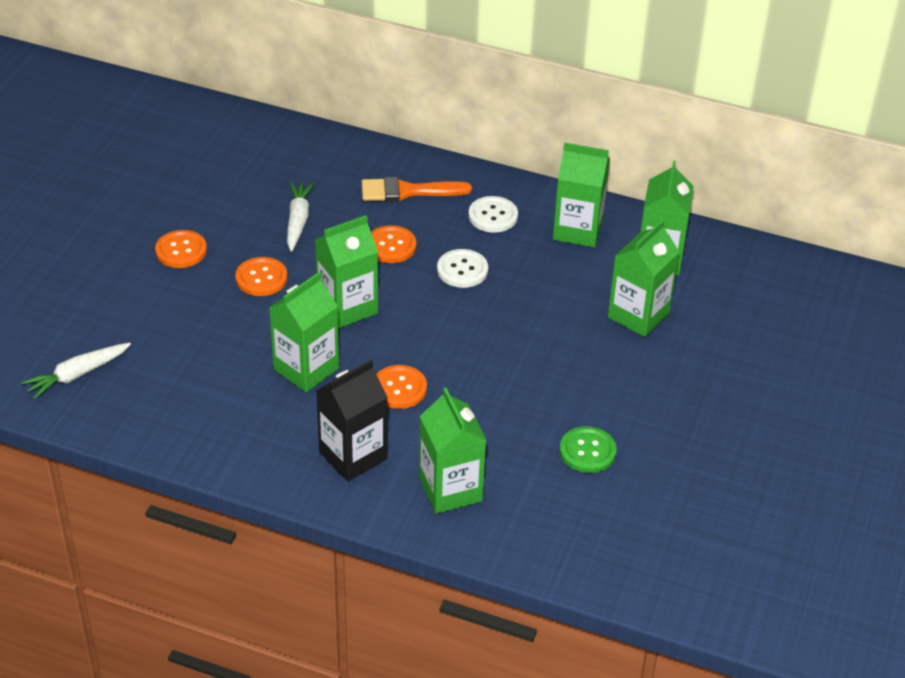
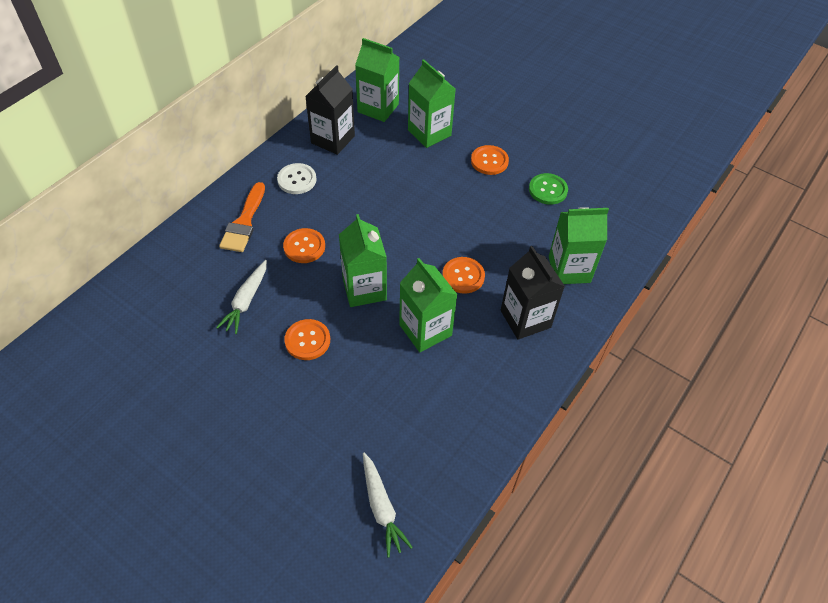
camera: 75 degrees left, 10 degrees up
orange button [155,230,207,268] -> orange button moved to [471,145,509,175]
white carrot [287,182,314,252] -> white carrot turned 90 degrees counterclockwise [216,260,267,334]
white button [437,249,488,288] -> none
green carton [553,143,610,247] -> black carton [305,65,355,155]

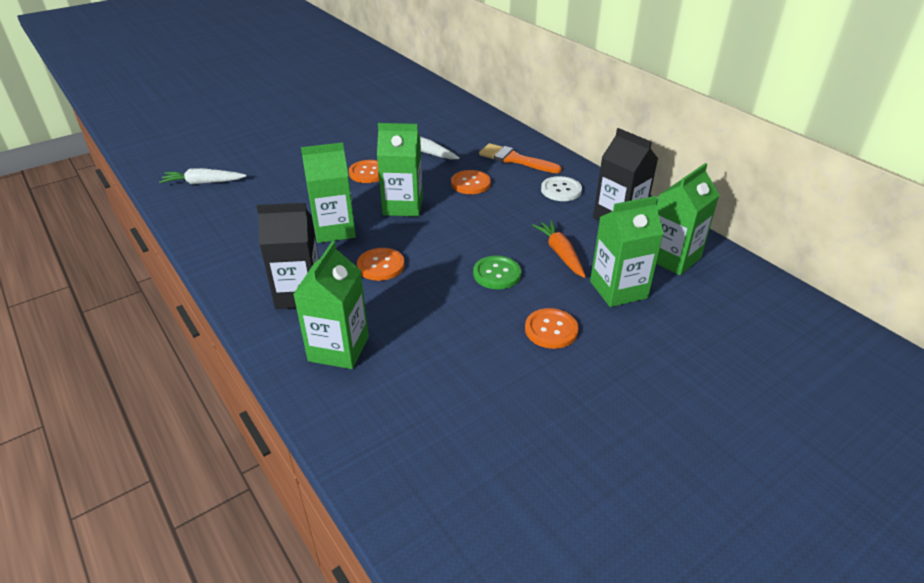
camera: 110 degrees right, 15 degrees down
green button [529,173,568,205] -> green button moved to [473,255,521,289]
none -> orange carrot [532,220,586,278]

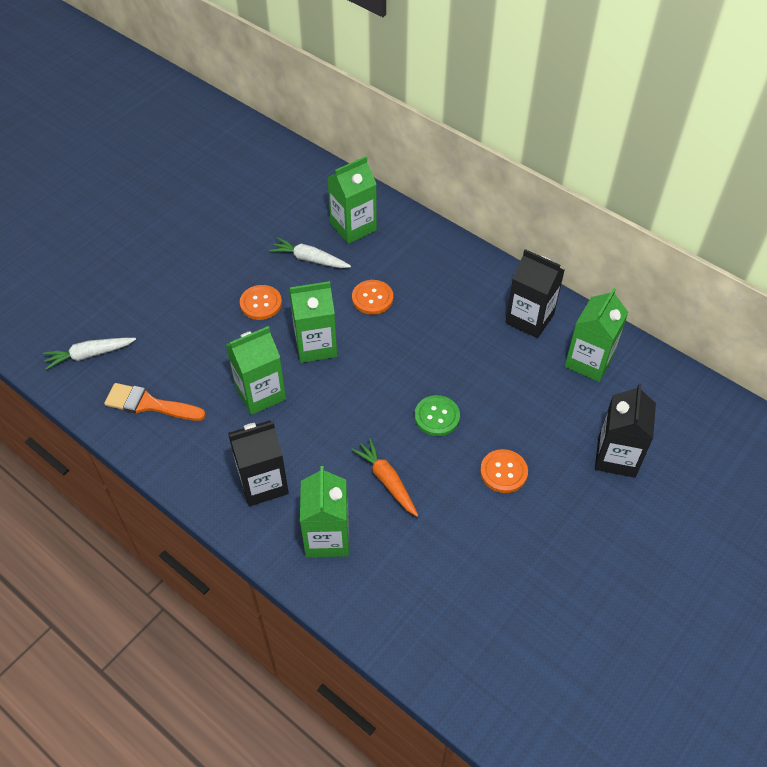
camera: 15 degrees left, 15 degrees up
orange button [357,248,405,281] -> none
orange brush [479,143,562,173] -> orange brush moved to [104,383,206,421]
orange carrot [532,220,586,278] -> orange carrot moved to [351,438,418,517]
white button [541,176,582,201] -> none
green carton [590,196,664,307] -> green carton moved to [327,156,377,244]
none -> black carton [595,384,656,478]

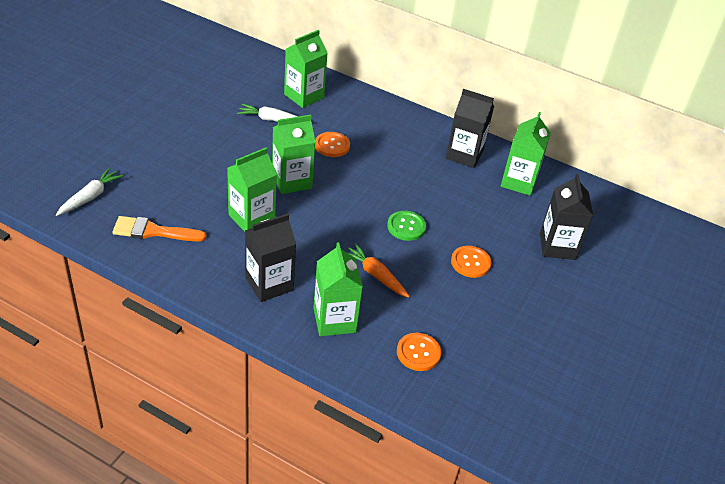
camera: 15 degrees left, 10 degrees down
white carrot [43,338,136,370] -> white carrot turned 150 degrees clockwise [56,168,123,216]
orange button [240,285,282,320] -> orange button moved to [397,333,441,371]

